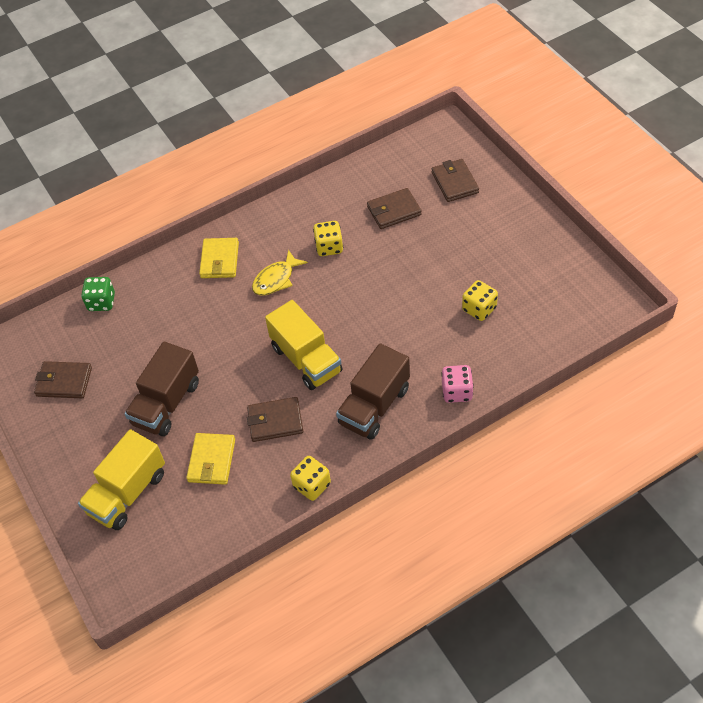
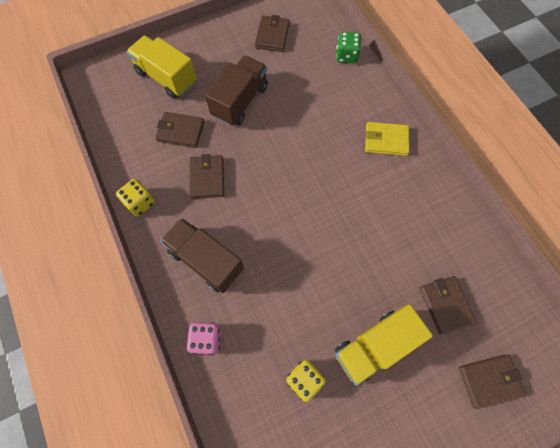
camera: 90 degrees right, 15 degrees up
brown truck [125,342,199,436] -> brown truck turned 90 degrees clockwise [205,55,268,126]
yellow wallet [186,433,235,485] -> brown wallet [155,112,205,148]
yellow fish [252,249,308,296] -> none
yellow truck [265,300,343,390] -> yellow truck moved to [335,304,433,386]
yellow dice [313,221,343,256] -> none

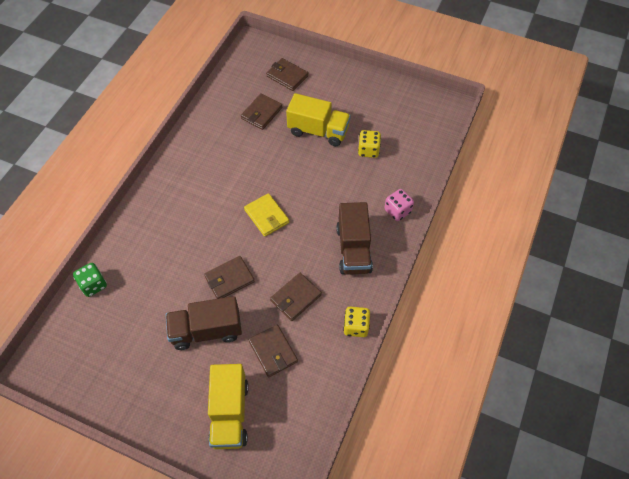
camera: 130 degrees left, 10 degrees down
brown wallet [255,15,290,52] -> brown wallet moved to [204,256,255,299]
yellow wallet [365,122,409,156] -> yellow wallet moved to [244,193,289,237]

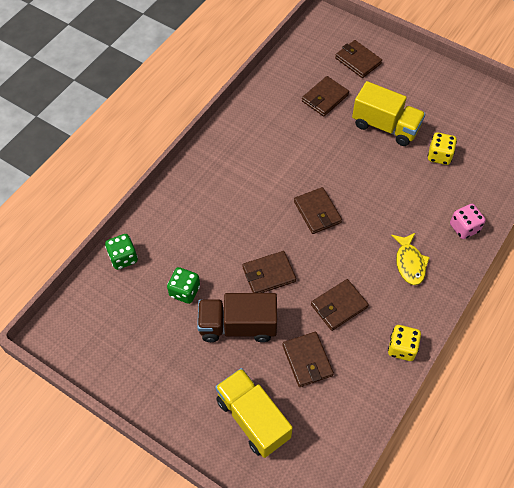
camera: 10 degrees right, 0 degrees up
yellow truck [208,364,249,449] -> yellow truck turned 135 degrees clockwise [215,368,293,458]
yellow wallet [244,193,289,237] -> brown wallet [294,187,342,234]
brown truck [336,202,373,275] -> yellow fish [391,233,430,285]
none -> green dice [167,267,200,304]

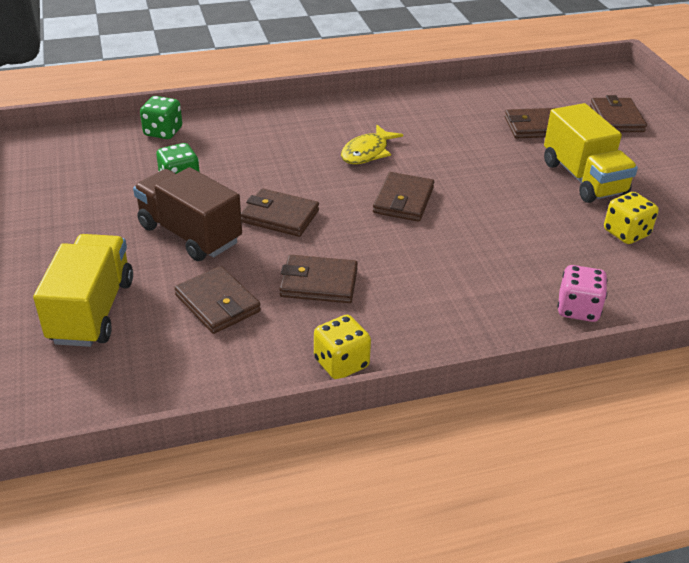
camera: 40 degrees right, 20 degrees down
brown wallet [282,332,334,387] -> brown wallet turned 60 degrees counterclockwise [174,266,261,334]
yellow fish [391,233,430,285] -> yellow fish moved to [341,125,403,164]

